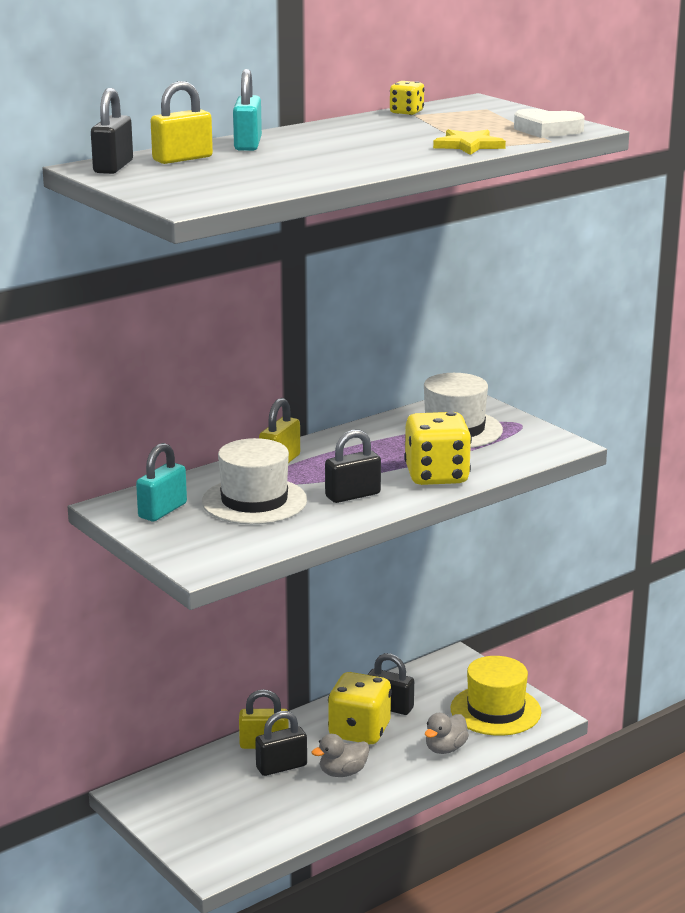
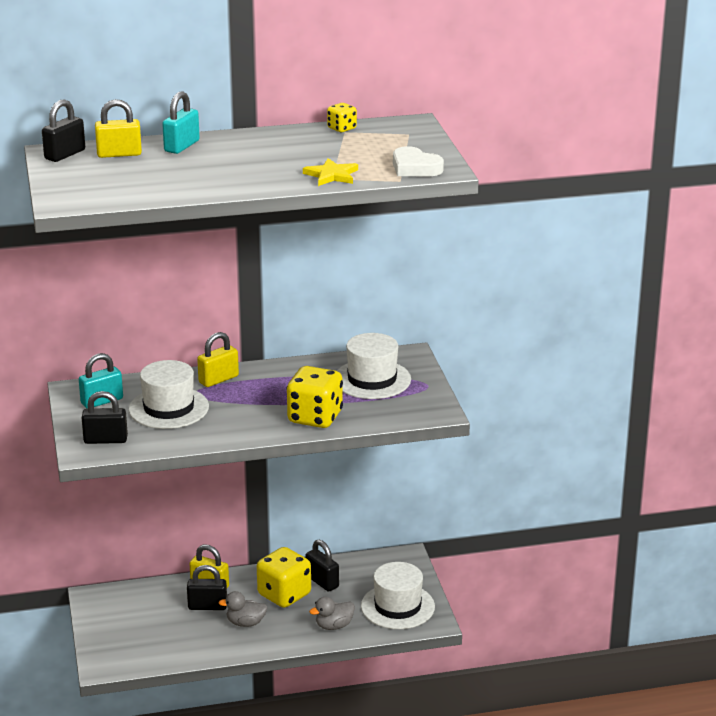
camera: 25 degrees right, 5 degrees up
black padlock [325,430,381,503] -> black padlock moved to [82,391,128,444]
yellow hat [451,656,541,736] -> white hat [361,562,435,629]

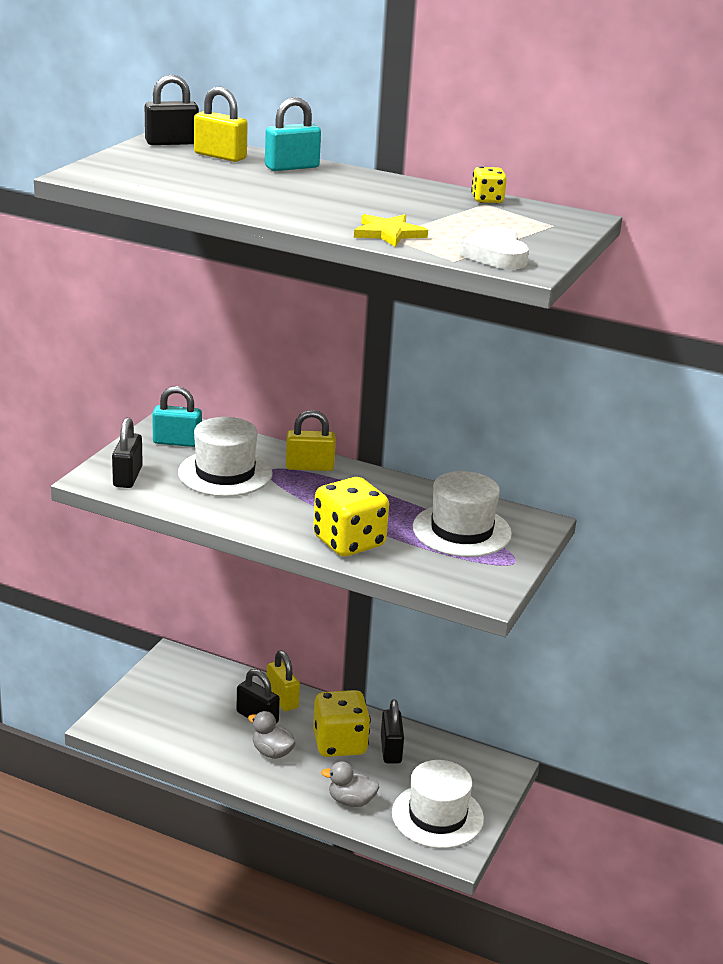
camera: 35 degrees right, 0 degrees up
black padlock [82,391,128,444] -> black padlock turned 60 degrees clockwise [112,417,143,488]

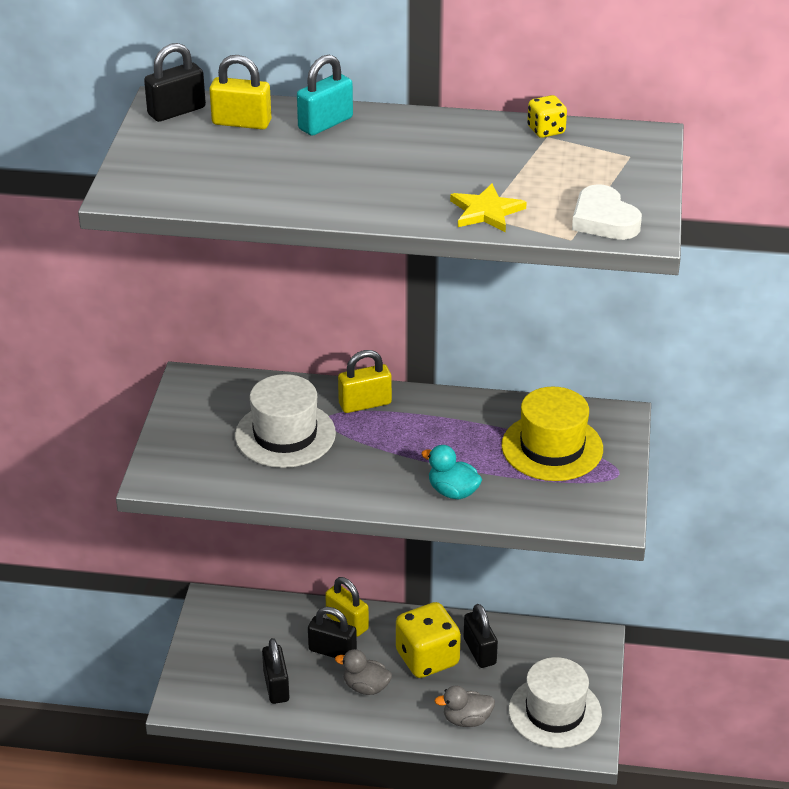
camera: 15 degrees left, 10 degrees up
black padlock [112,417,143,488] -> black padlock moved to [262,638,289,704]
turquoise padlock [152,386,202,447] -> none
yellow dice [313,477,389,557] -> turquoise duck [421,445,482,500]
white hat [413,471,512,557] -> yellow hat [502,387,603,481]

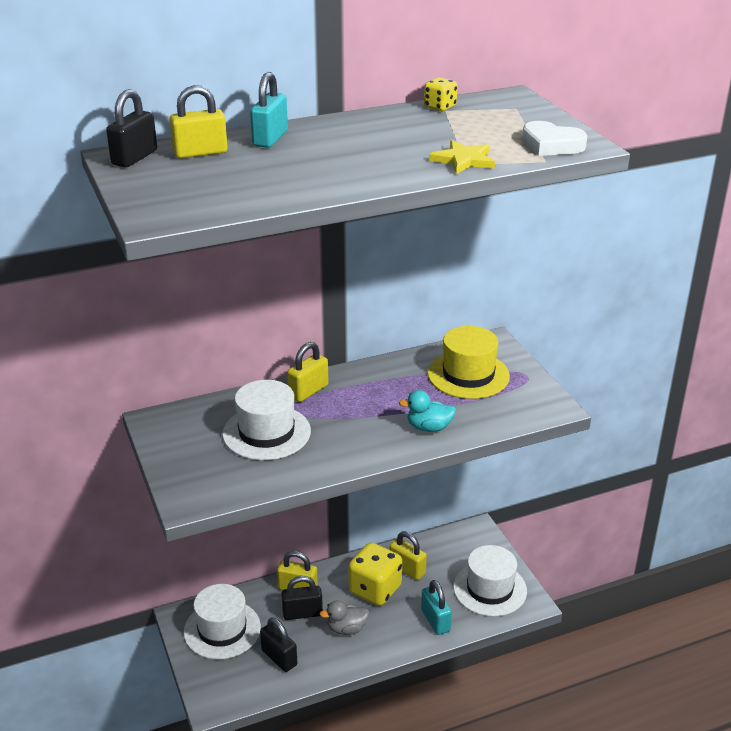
camera: 30 degrees left, 5 degrees down
grey duck [435,686,495,727] -> turquoise padlock [421,580,452,635]
black padlock [464,604,498,668] -> yellow padlock [390,531,427,580]
none -> white hat [184,584,261,660]

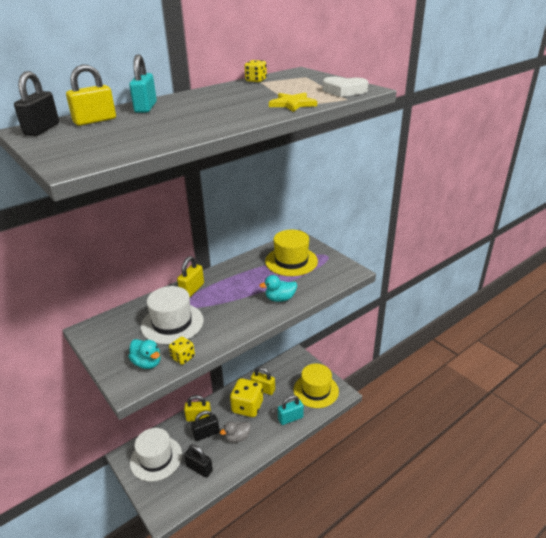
camera: 15 degrees left, 0 degrees up
turquoise padlock [421,580,452,635] -> turquoise padlock turned 75 degrees counterclockwise [278,395,304,425]
white hat [453,545,527,617] -> yellow hat [294,364,339,408]
none -> turquoise duck [128,339,161,369]
none -> yellow dice [169,337,195,365]

